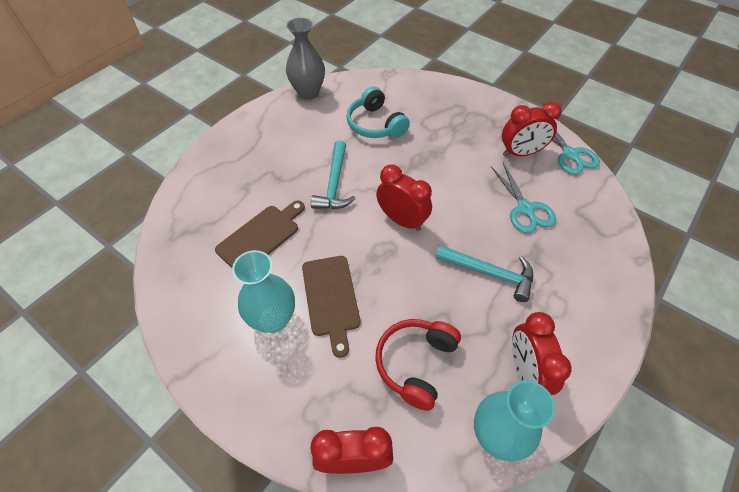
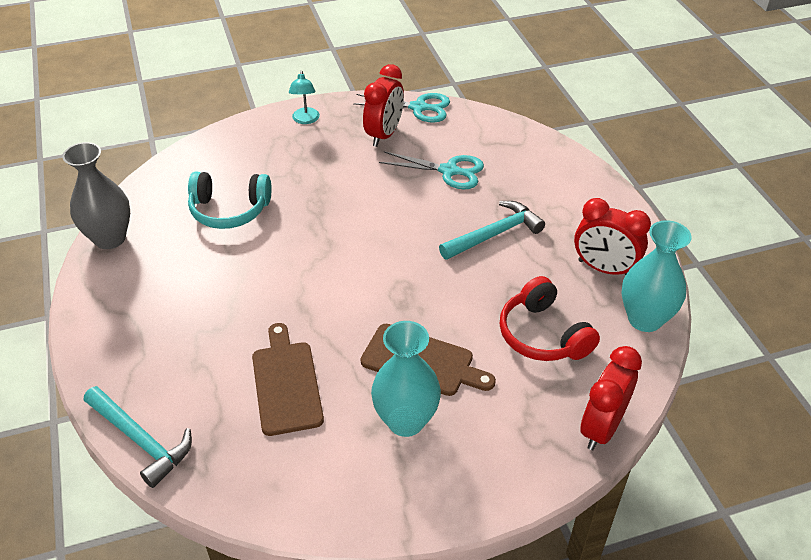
camera: 55 degrees left, 10 degrees down
turquoise hammer [311,140,356,209] -> turquoise hammer moved to [84,386,192,488]
red clock [376,165,432,231] -> none
none -> turquoise lamp [289,70,320,124]

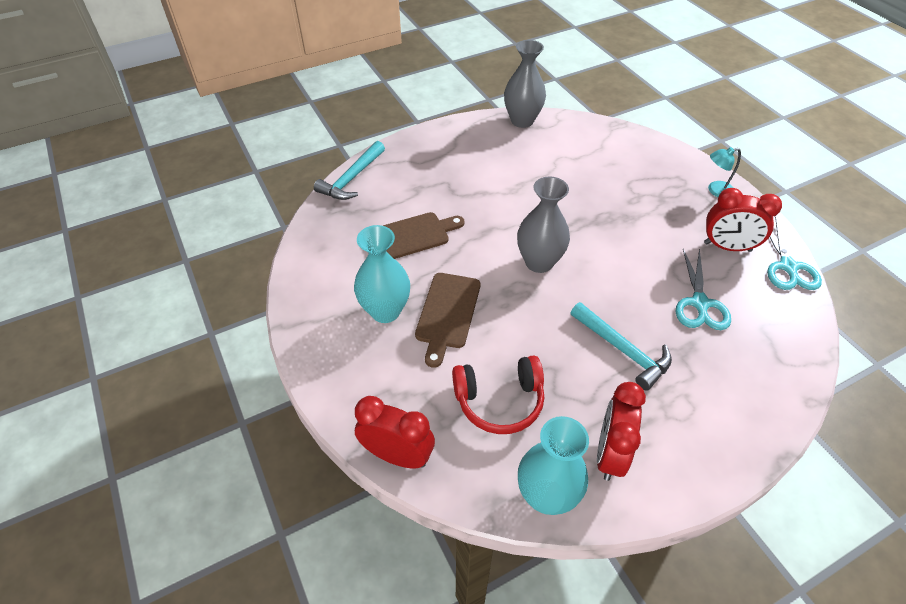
camera: 80 degrees right, 5 degrees up
turquoise headphones [188,172,272,229] -> none
red headphones [499,276,600,361] -> red headphones turned 150 degrees counterclockwise [452,355,544,434]
none -> grey vase [517,177,570,273]

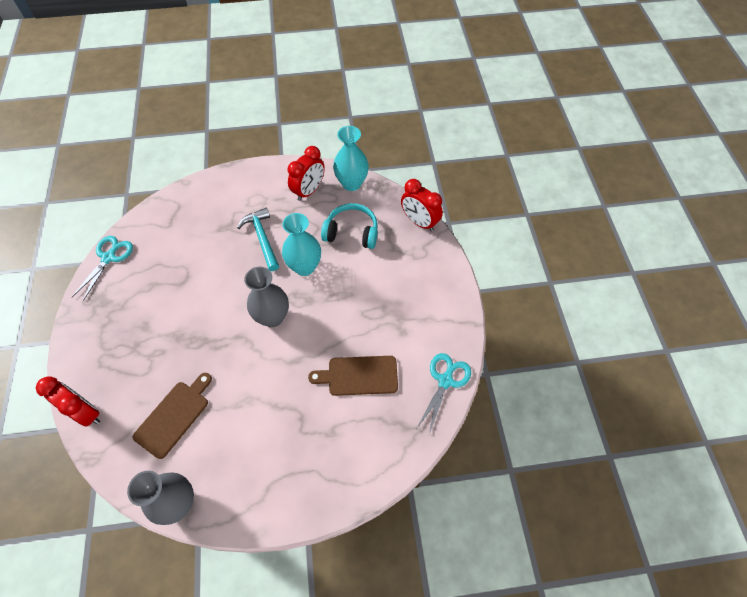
camera: 160 degrees left, 10 degrees up
turquoise hammer [314,141,385,200] -> none
turquoise vase [354,225,410,323] -> turquoise vase moved to [282,213,321,276]
brown cutting board [415,273,480,368] -> brown cutting board moved to [133,373,212,459]
red headphones [452,355,544,434] -> turquoise headphones [321,203,378,249]
turquoise scissors [676,249,731,330] -> turquoise scissors moved to [417,353,471,434]
red clock [704,188,782,252] -> red clock moved to [36,376,100,427]
turquoise lamp [708,147,741,197] -> none

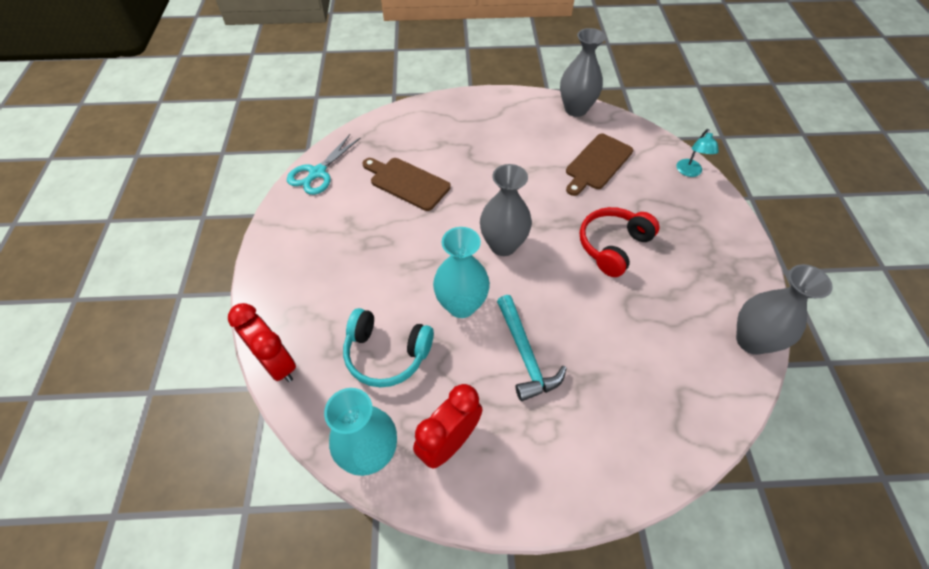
camera: 175 degrees left, 5 degrees down
red clock [36,376,100,427] -> turquoise lamp [676,129,719,177]
turquoise scissors [72,236,133,302] -> grey vase [736,264,833,355]
brown cutting board [308,356,398,396] -> brown cutting board turned 150 degrees counterclockwise [362,158,451,211]
none -> red headphones [580,207,660,277]

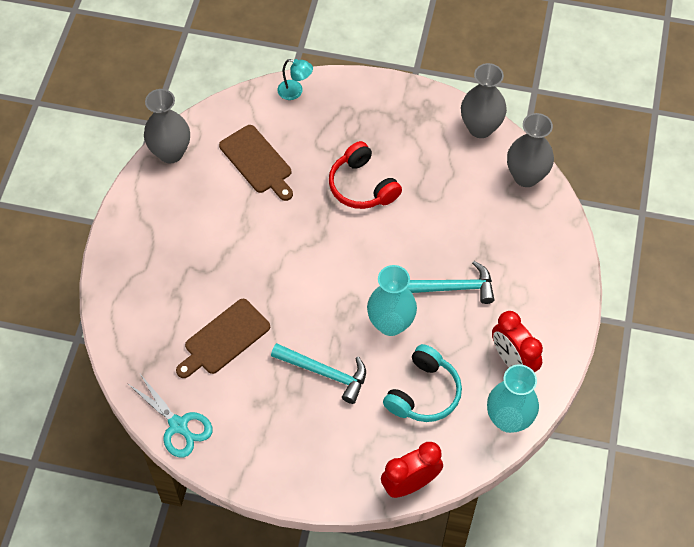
camera: 75 degrees left, 5 degrees up
grey vase [480,164,532,256] -> grey vase moved to [507,113,554,187]
none -> turquoise hammer [271,343,366,404]

